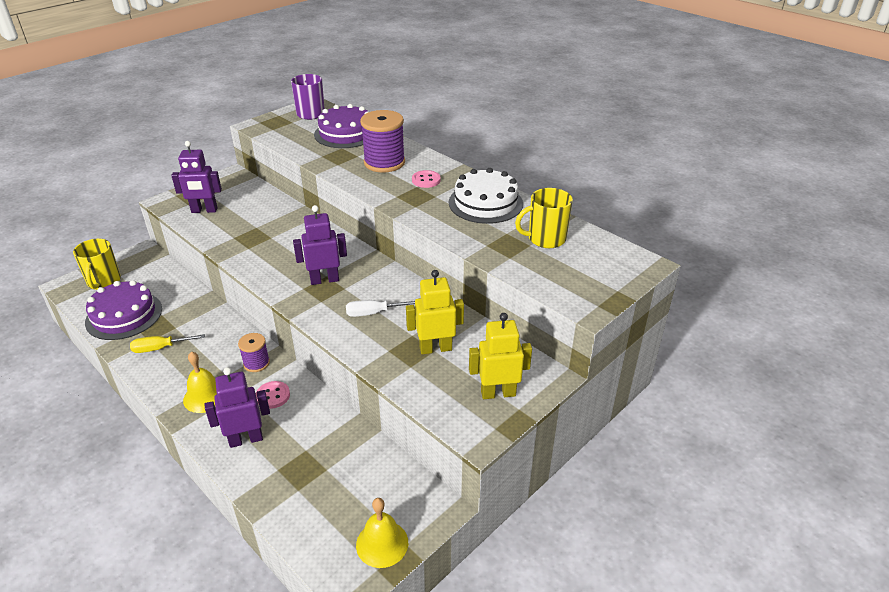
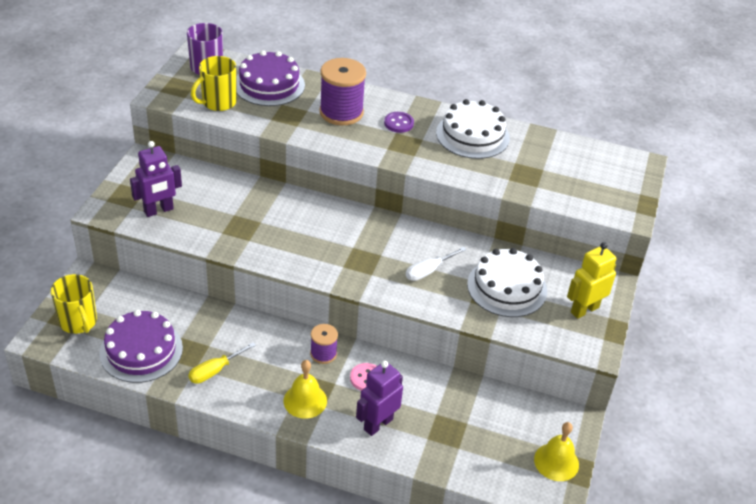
camera: 30 degrees left, 5 degrees up
purple robot [293,205,347,285] -> none
yellow robot [406,270,464,354] -> white cake [467,248,547,317]
pink button [412,170,440,188] -> purple button [384,112,414,133]
yellow mug [515,188,573,248] -> yellow mug moved to [191,56,237,111]

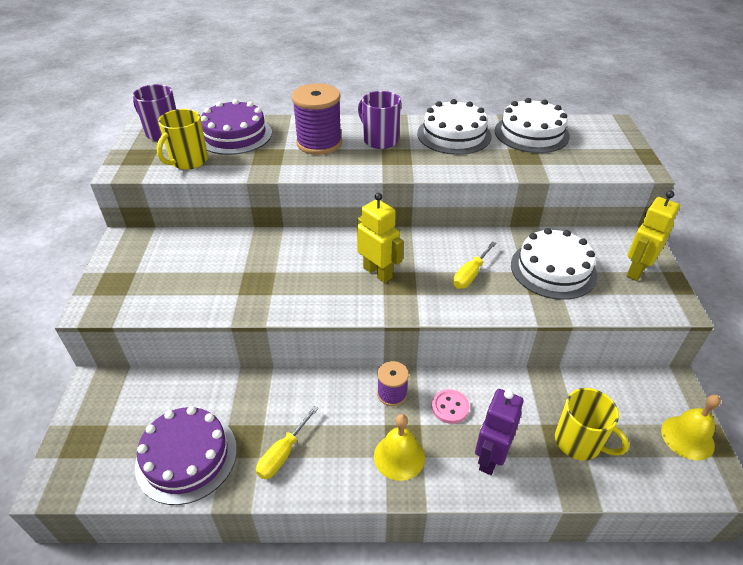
camera: 15 degrees left, 0 degrees up
yellow mug [51,274,97,334] -> yellow mug moved to [555,388,629,461]
purple robot [130,141,182,217] -> none
purple button [384,112,414,133] -> purple mug [358,91,401,149]
white screwdriver [406,247,467,281] -> yellow screwdriver [453,242,496,289]
none -> yellow robot [357,193,403,283]
none -> white cake [495,98,570,153]

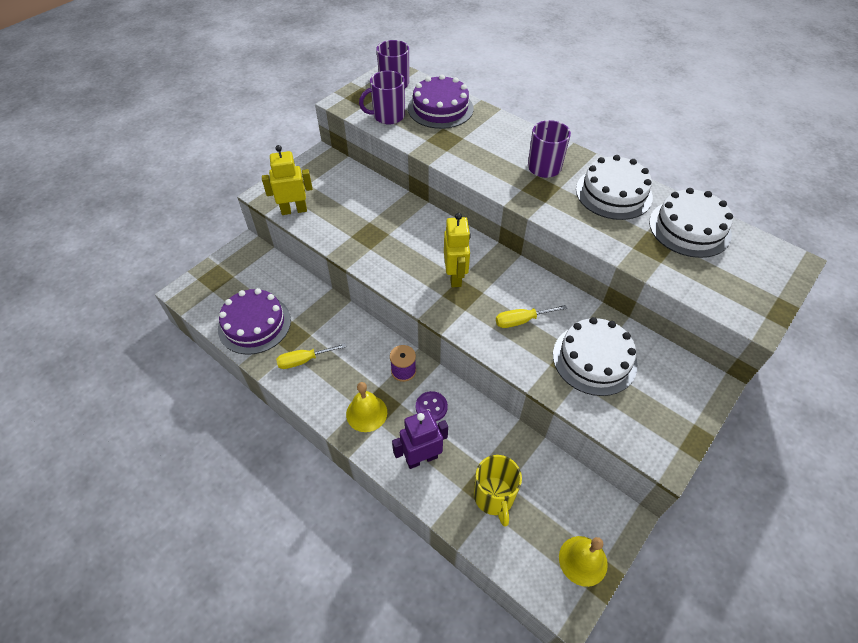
camera: 40 degrees right, 10 degrees up
yellow mug [157,109,208,170] -> purple mug [359,71,405,125]
purple spool [292,83,342,155] -> none
pink button [432,389,469,424] -> purple button [416,391,448,421]
yellow robot [626,191,680,281] -> yellow robot moved to [262,145,312,215]

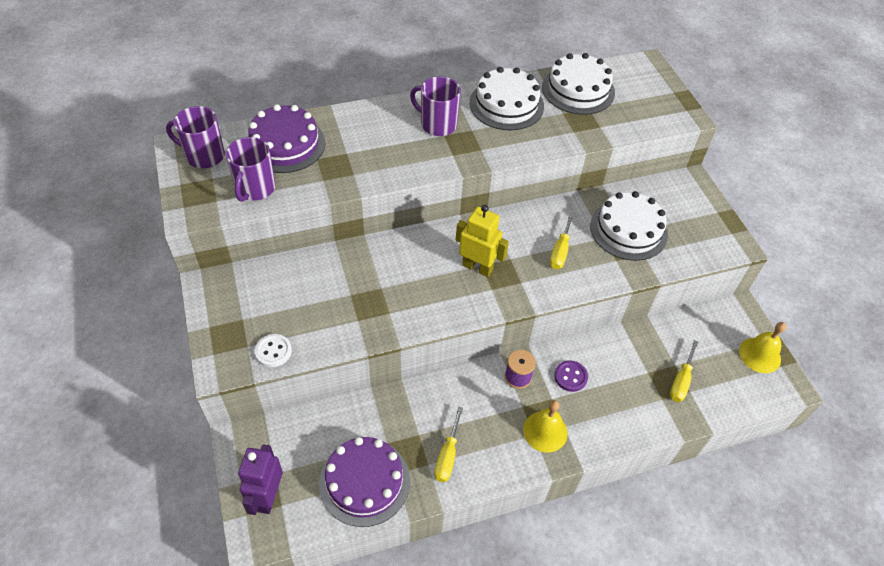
camera: 60 degrees left, 0 degrees up
yellow robot [262,145,312,215] -> white button [255,334,292,367]
purple robot [392,410,448,469] -> purple robot moved to [238,444,283,515]
yellow mug [474,455,522,527] -> yellow screwdriver [670,340,698,402]

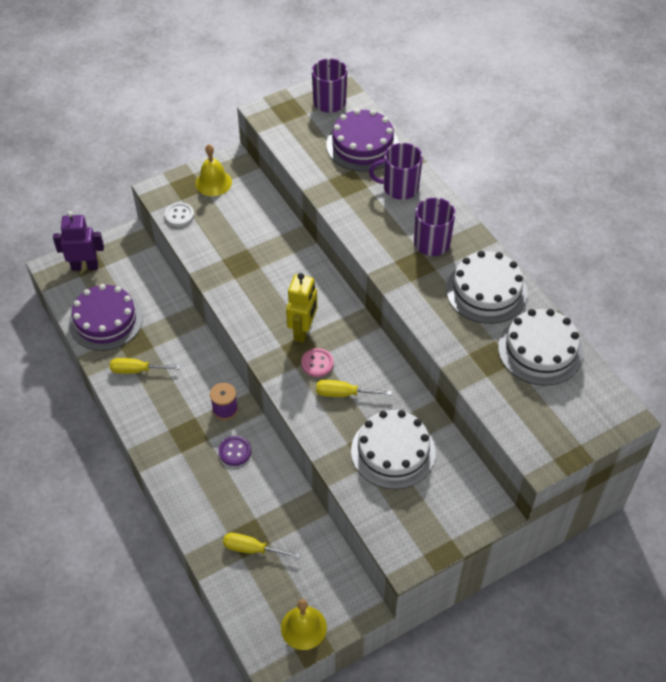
camera: 80 degrees right, 0 degrees up
purple mug [226,137,276,202] -> purple mug moved to [369,143,423,200]
yellow bell [523,400,568,453] -> yellow bell moved to [195,144,232,196]
none -> pink button [301,348,334,377]

